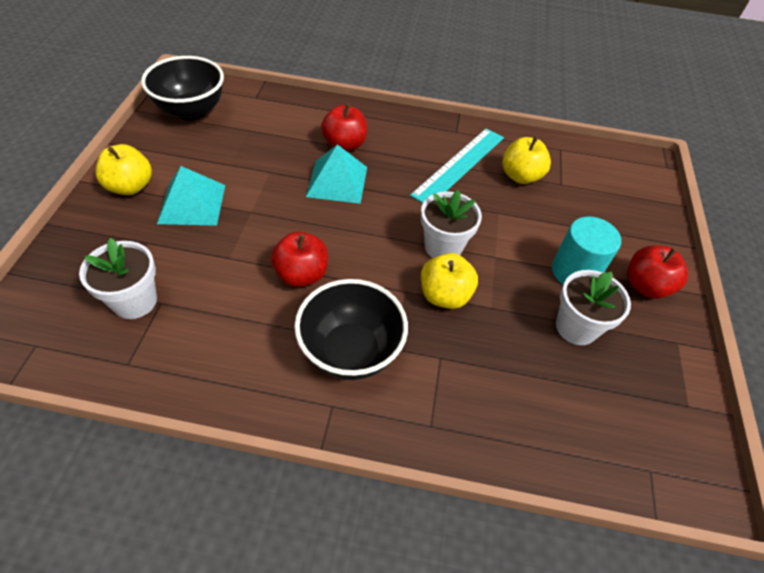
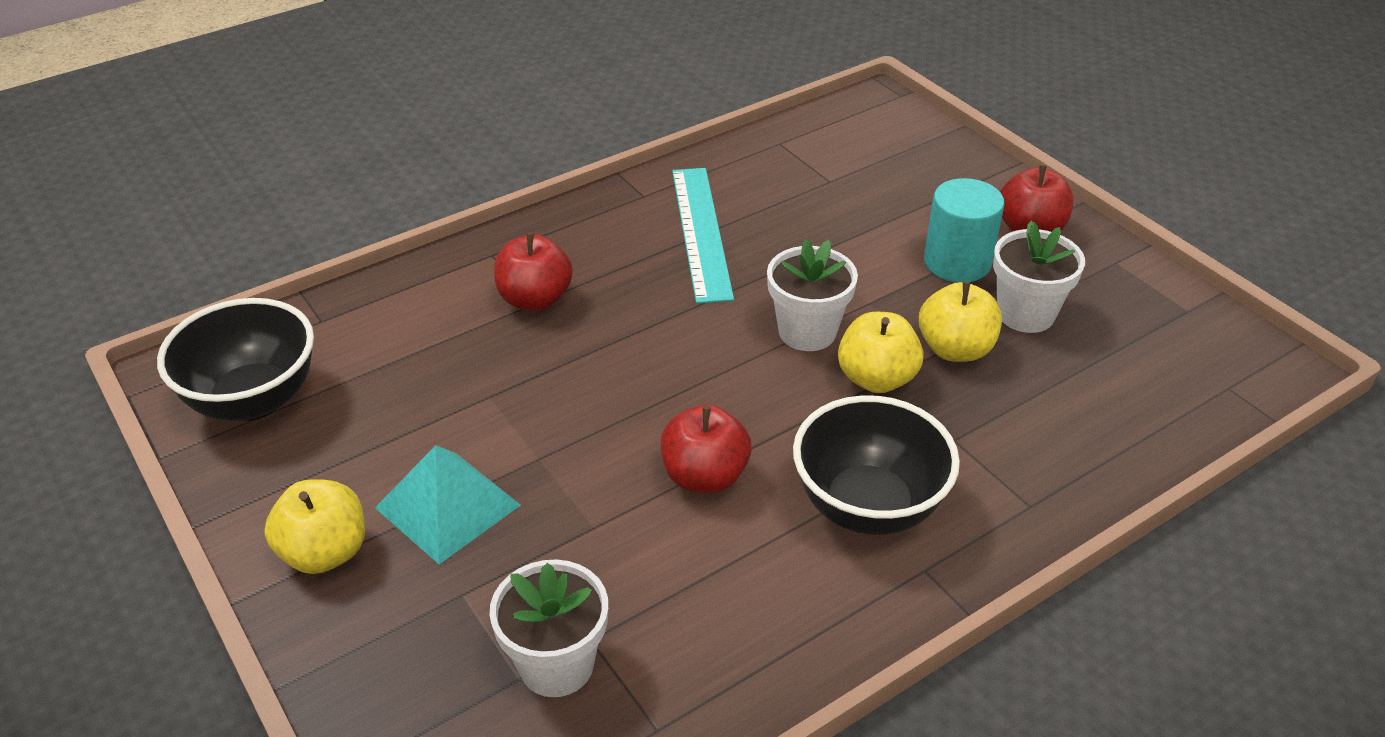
camera: 40 degrees left, 10 degrees down
turquoise pyramid [306,144,367,204] -> none
yellow apple [502,136,551,184] -> yellow apple moved to [919,281,1002,362]

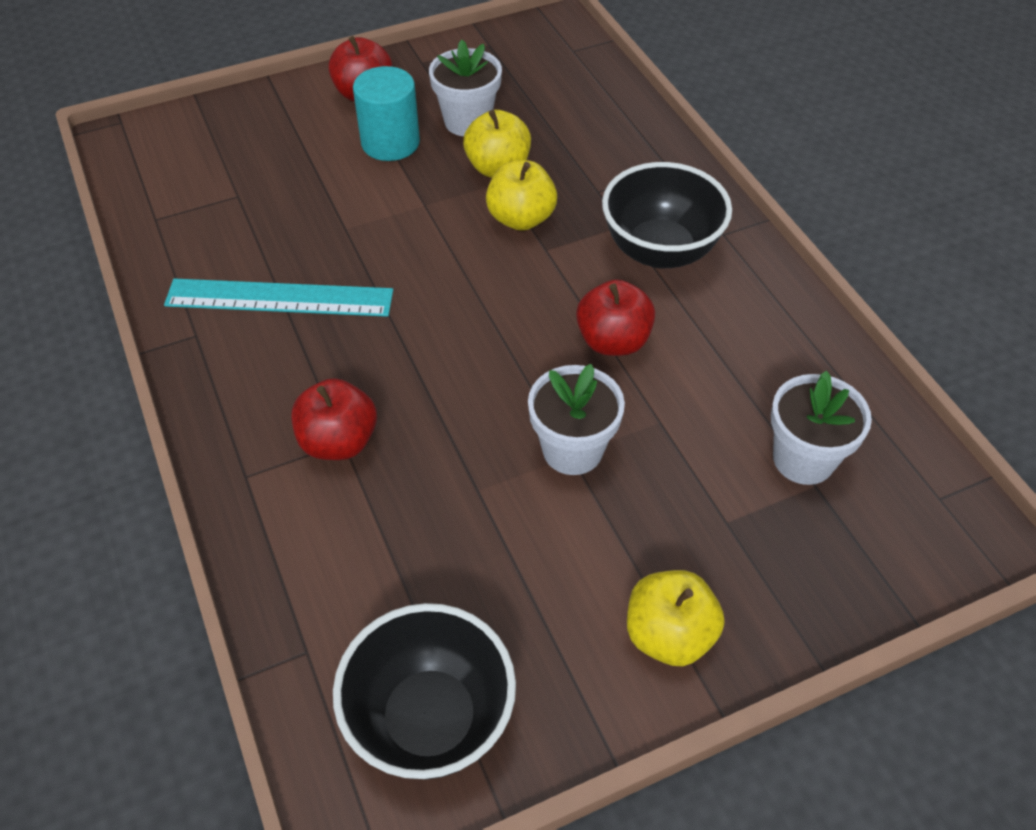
camera: 80 degrees left, 10 degrees up
turquoise pyramid [375,445,521,564] -> none
white flower pot [767,239,858,351] -> white flower pot moved to [528,364,625,475]

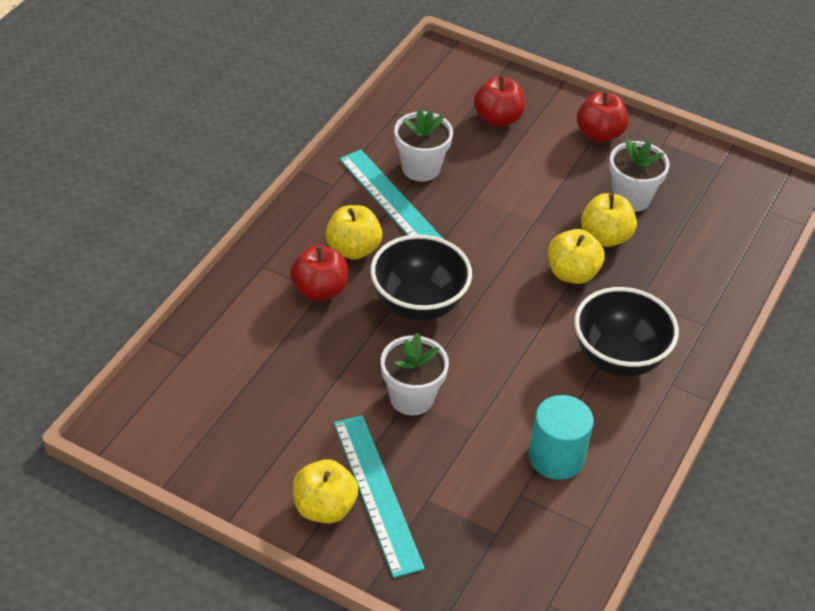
camera: 50 degrees right, 5 degrees down
black bowl [333,603,516,779] -> black bowl moved to [370,234,472,321]
turquoise cylinder [353,66,420,161] -> turquoise cylinder moved to [529,395,594,480]
red apple [576,279,655,356] -> red apple moved to [474,76,525,127]
white flower pot [771,371,872,485] -> white flower pot moved to [394,109,453,181]
none -> yellow apple [326,205,382,260]
none -> turquoise ruler [334,415,425,578]

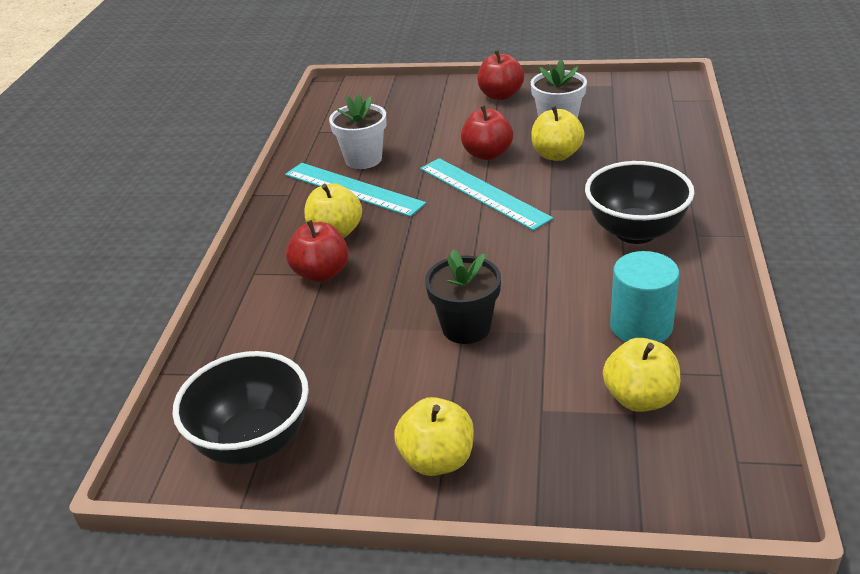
camera: 15 degrees left, 10 degrees down
turquoise ruler [334,415,425,578] -> turquoise ruler moved to [420,158,553,231]
black bowl [370,234,472,321] -> black bowl moved to [173,351,309,465]
white flower pot [381,332,449,415] -> black flower pot [425,249,501,344]
red apple [474,76,525,127] -> red apple moved to [461,105,513,160]
yellow apple [548,229,605,284] -> yellow apple moved to [603,338,680,412]

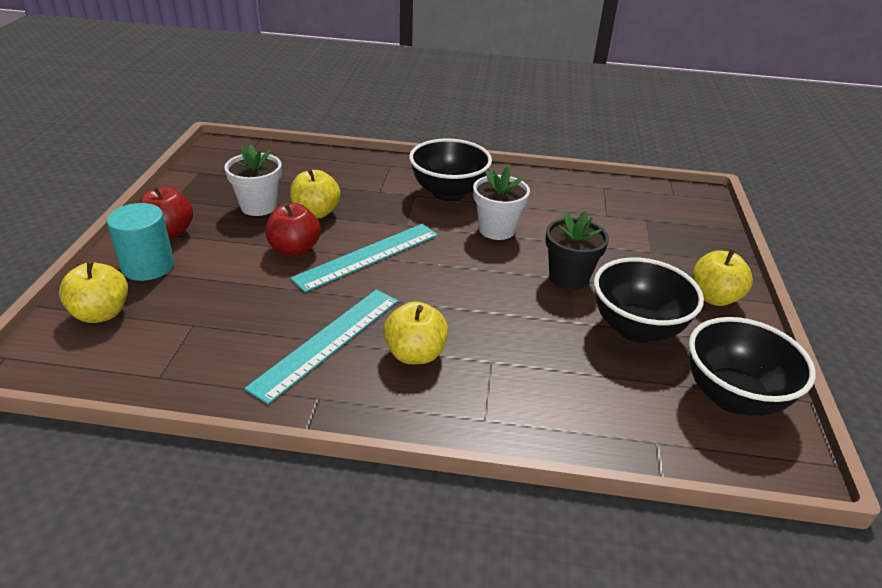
camera: 95 degrees left, 0 degrees up
red apple [286,220,348,282] -> none
white flower pot [329,94,387,169] -> white flower pot moved to [473,167,530,240]
yellow apple [603,338,680,412] -> yellow apple moved to [59,261,128,323]
turquoise cylinder [610,251,679,343] -> turquoise cylinder moved to [107,203,174,281]
none -> black bowl [594,257,704,343]

